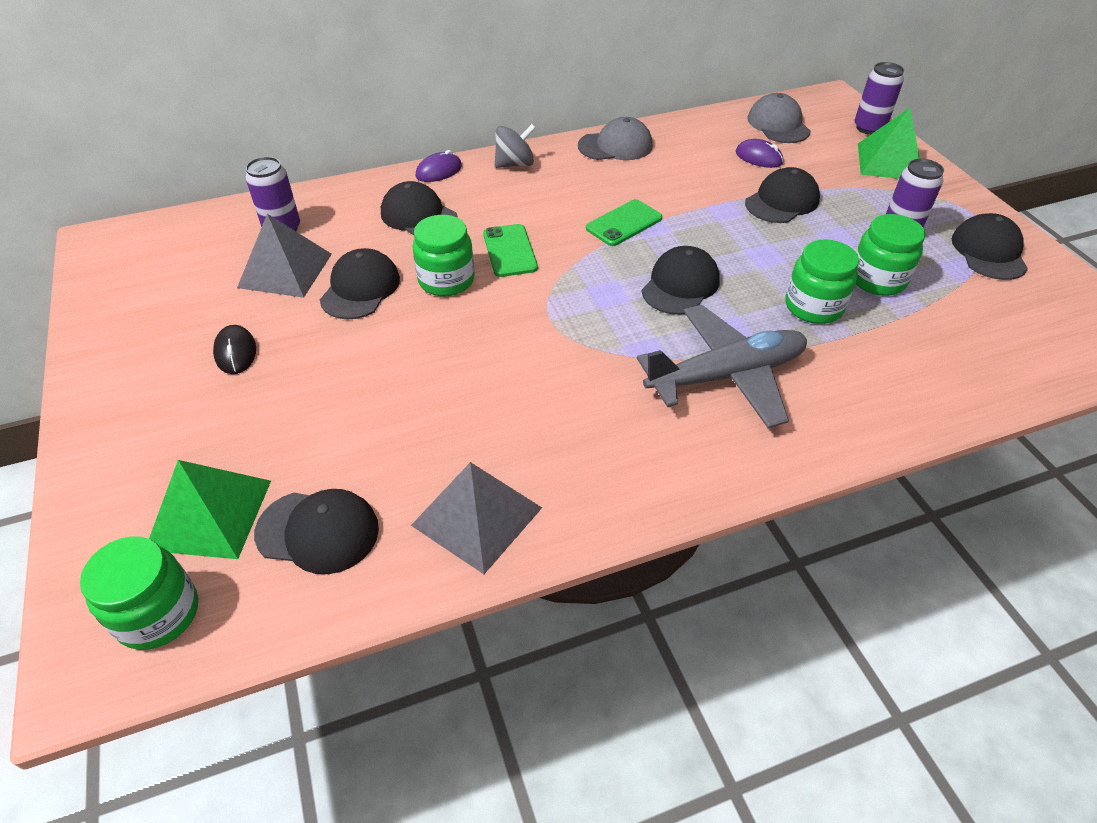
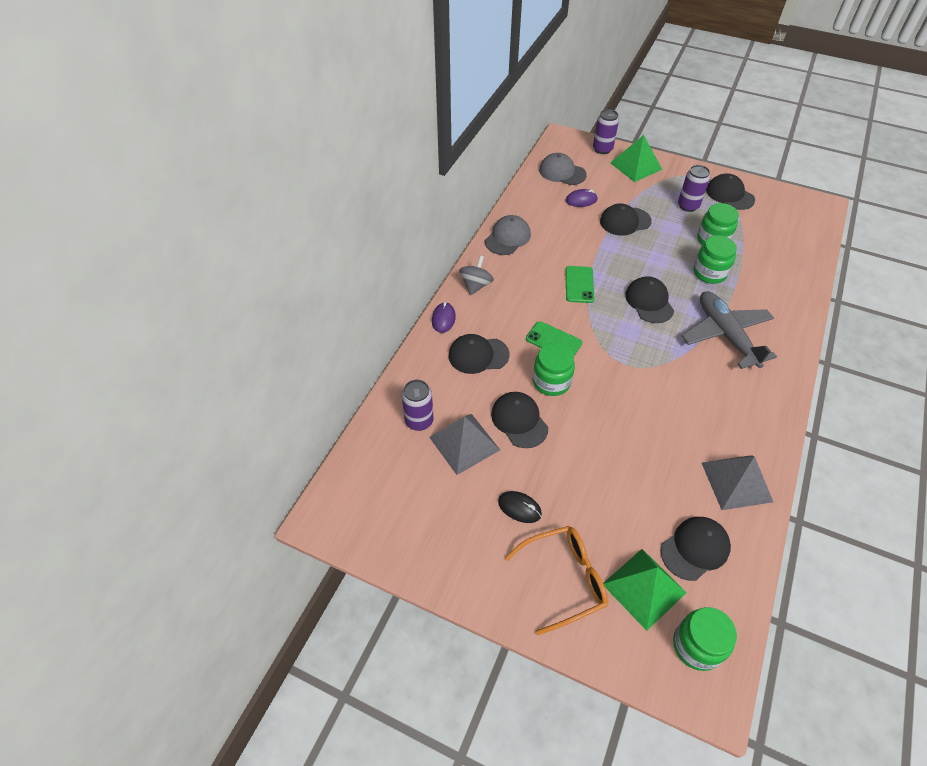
camera: 45 degrees left, 5 degrees up
grey plane [637,305,807,428] -> grey plane turned 45 degrees counterclockwise [682,291,777,369]
black cap [745,167,820,223] -> black cap turned 105 degrees counterclockwise [600,203,652,236]
none -> orange glasses [505,526,608,635]

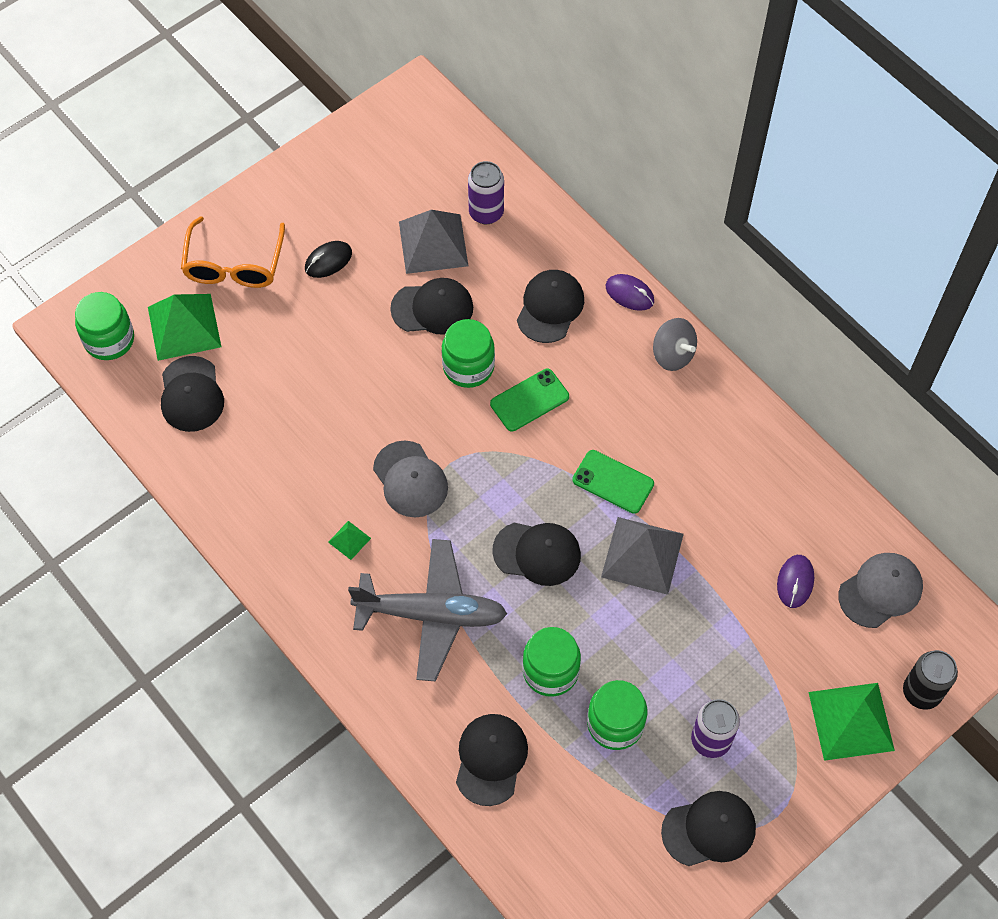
camera: 115 degrees right, 10 degrees up
grey cap [485,215,531,255] -> grey cap moved to [373,441,448,518]
purple can [593,109,619,154] -> black can [903,650,958,710]
black cap [600,203,652,236] -> black cap moved to [456,714,528,806]
grey pyramid [702,455,773,510] -> grey pyramid moved to [601,517,684,595]
none -> green pyramid [328,521,371,560]

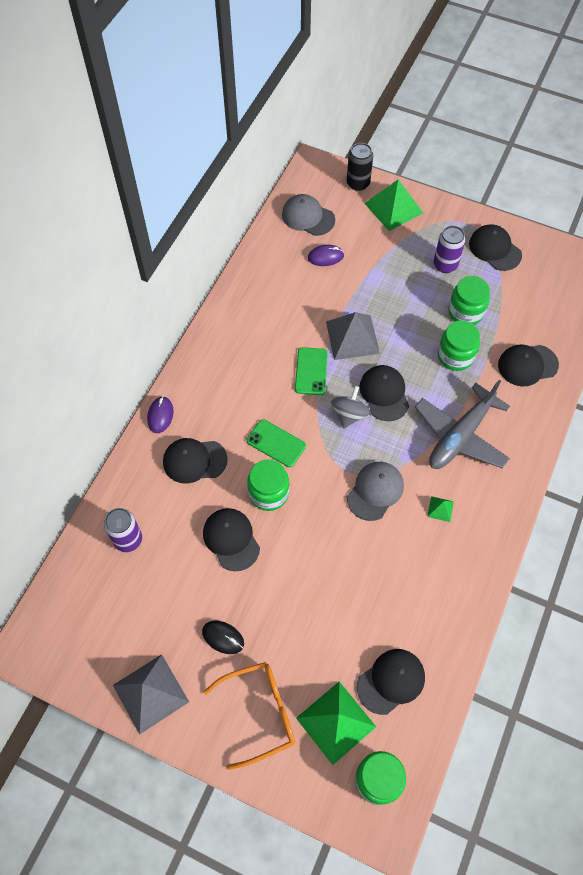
camera: 115 degrees left, 0 degrees up
grey plane [348,539,507,681] -> grey plane turned 120 degrees counterclockwise [415,380,510,469]
grey pyramid [399,210,468,274] -> grey pyramid moved to [113,654,189,734]
grey spinning top [653,318,697,371] -> grey spinning top moved to [331,386,370,429]

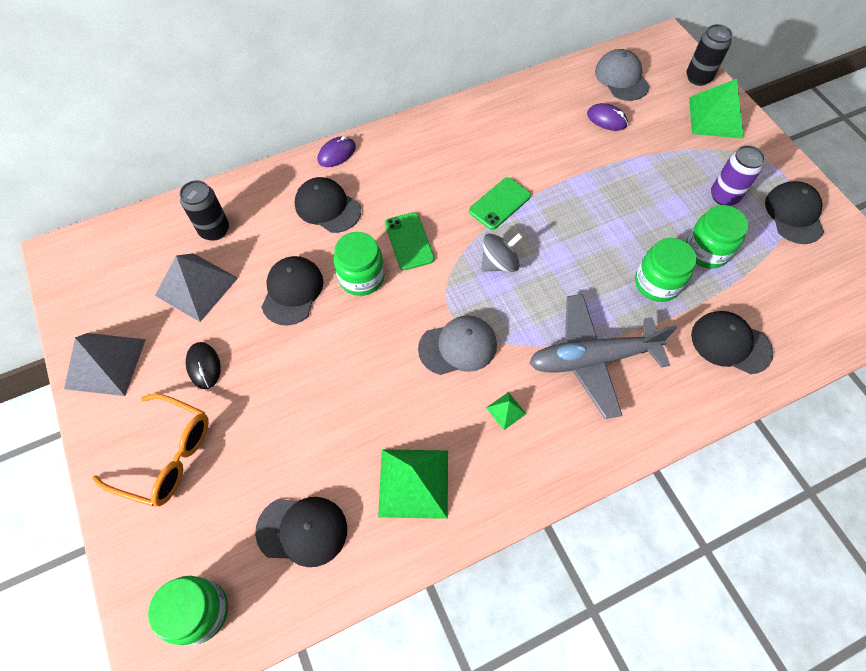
camera: 40 degrees right, 0 degrees up
purple can [104,508,142,552] -> black can [180,180,229,241]
green pyramid [296,682,376,765] -> green pyramid moved to [378,449,448,519]
grey pyramid [326,312,380,360] -> grey pyramid moved to [155,253,238,322]
black cap [359,365,409,421] -> none

